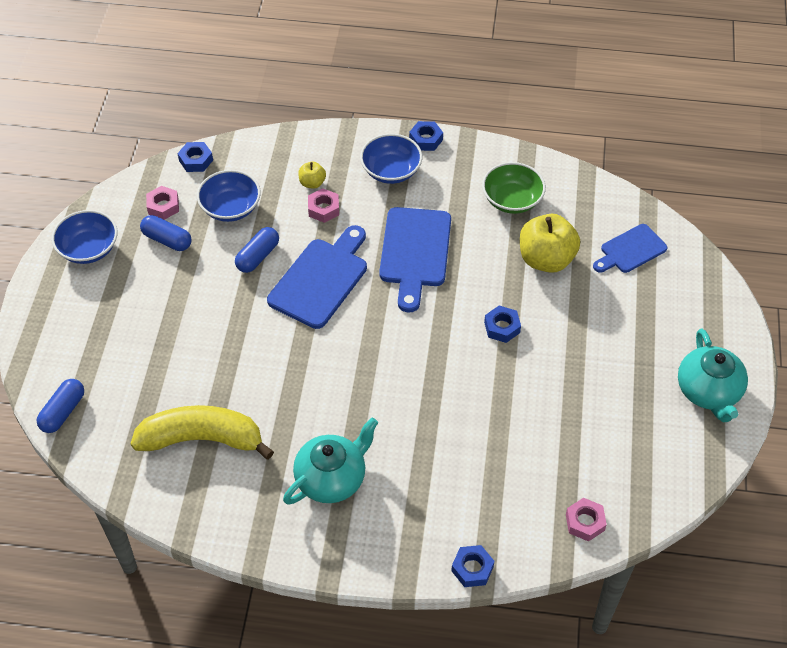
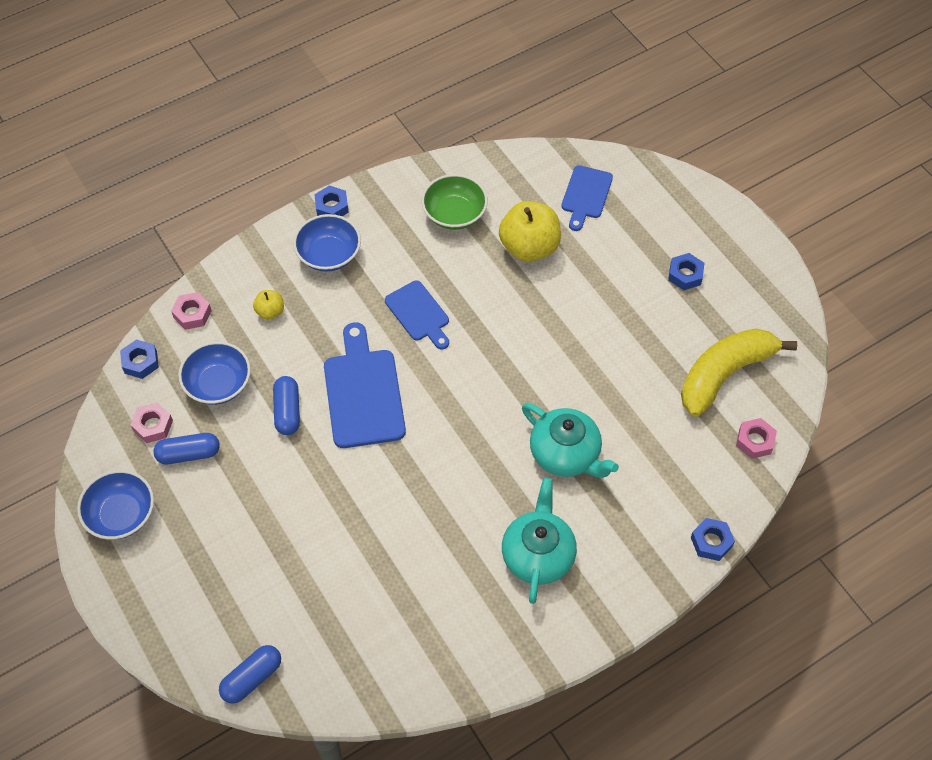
camera: 40 degrees left, 5 degrees up
blue capsule [37,379,84,433] -> blue capsule turned 60 degrees clockwise [219,645,281,704]
yellow banana [131,405,274,460] -> yellow banana moved to [681,328,797,417]
pink nut [308,188,339,223] -> pink nut moved to [171,292,212,330]
blue cutting board [379,207,451,312] -> blue cutting board [385,280,449,349], size x0.62
blue nut [484,306,521,343] -> blue nut moved to [668,253,704,290]
turquoise teapot [678,328,748,422] -> turquoise teapot moved to [522,403,619,478]

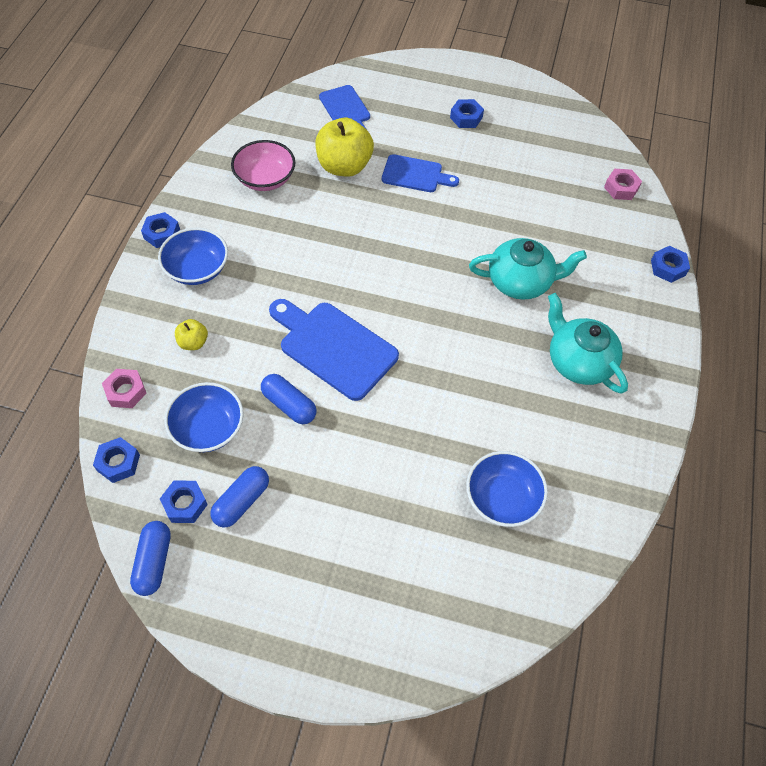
camera: 45 degrees left, 0 degrees up
blue bowl [77,470,154,540] -> blue bowl moved to [466,451,548,527]
pink nut [131,403,173,443] -> blue nut [160,481,208,523]
blue capsule [219,645,281,704] -> blue capsule moved to [130,521,171,596]
blue cutting board [385,280,449,349] -> blue cutting board moved to [382,154,459,192]
green bowl [422,174,488,230] -> pink bowl [231,140,295,191]
yellow banana [681,328,797,417] -> none

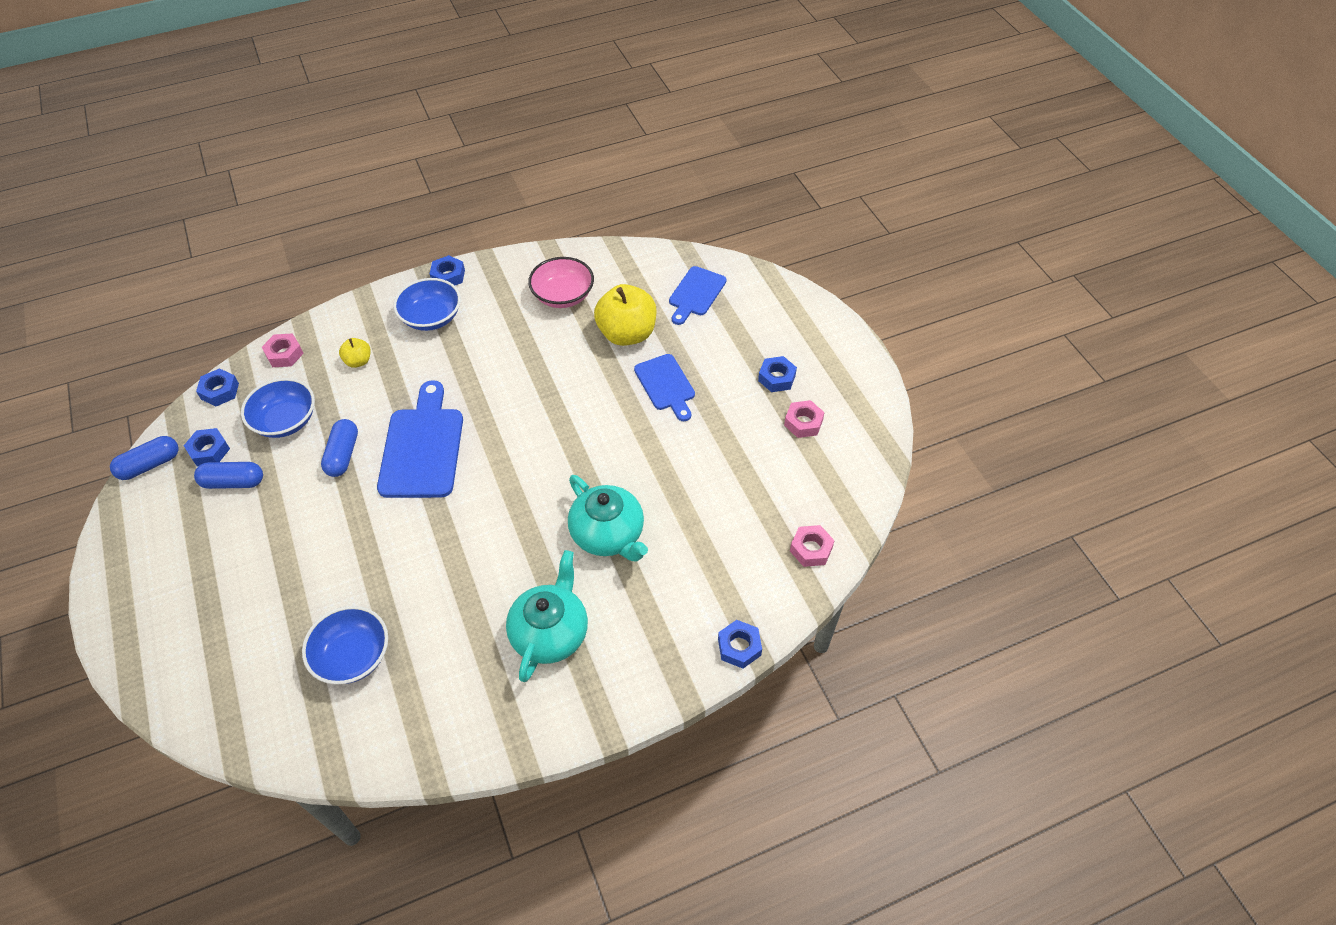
camera: 55 degrees right, 5 degrees down
none -> pink nut [784,400,825,438]

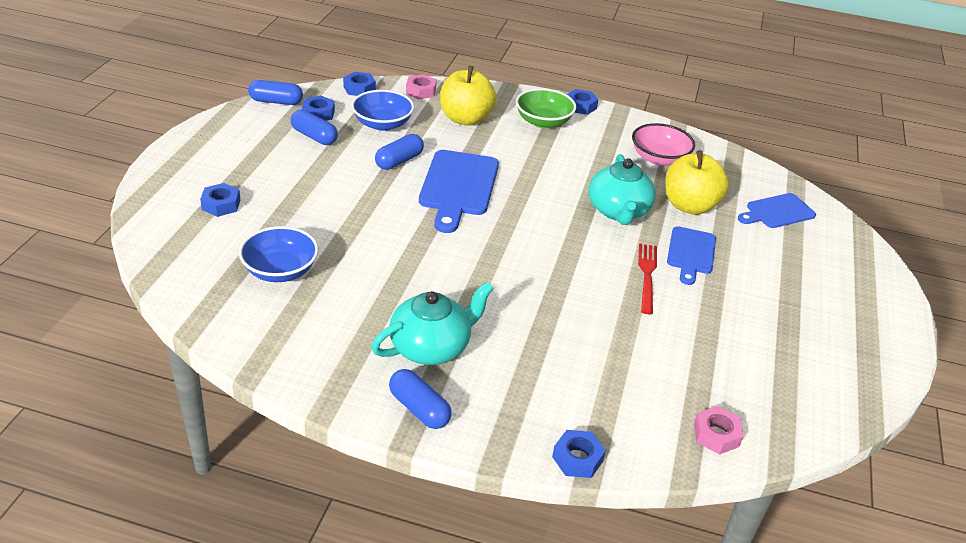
camera: 35 degrees right, 15 degrees down
yellow apple [339,338,371,368] -> yellow apple [440,66,497,126], size x2.07
blue cutting board [377,380,463,498] -> blue cutting board turned 150 degrees clockwise [419,150,499,233]
blue bowl [393,278,461,331] -> green bowl [516,88,576,128]
turquoise teapot [568,475,648,562] -> turquoise teapot moved to [589,154,656,225]
blue nut [758,356,797,392] -> blue nut moved to [200,183,240,217]
pink nut [784,400,825,438] -> none
none -> blue capsule [389,369,452,429]
none -> red fork [638,244,657,314]

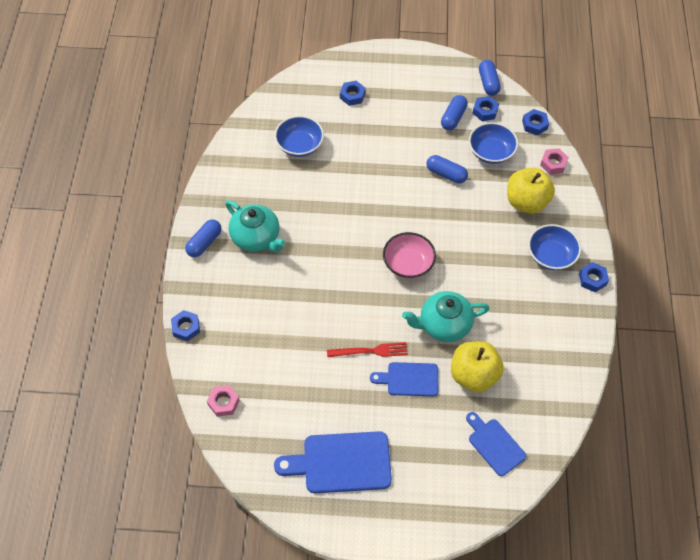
camera: 80 degrees right, 20 degrees up
blue cutting board [419,150,499,233] -> blue cutting board moved to [274,431,392,493]
green bowl [516,88,576,128] -> blue bowl [528,224,581,270]
pink bowl [632,123,695,166] -> pink bowl moved to [383,232,436,279]

